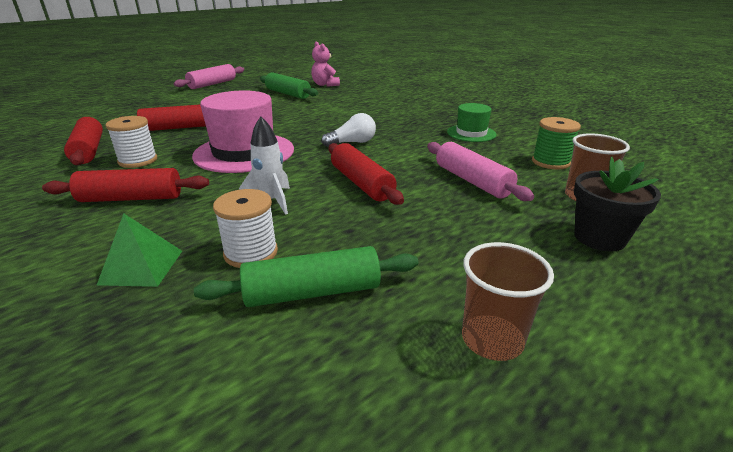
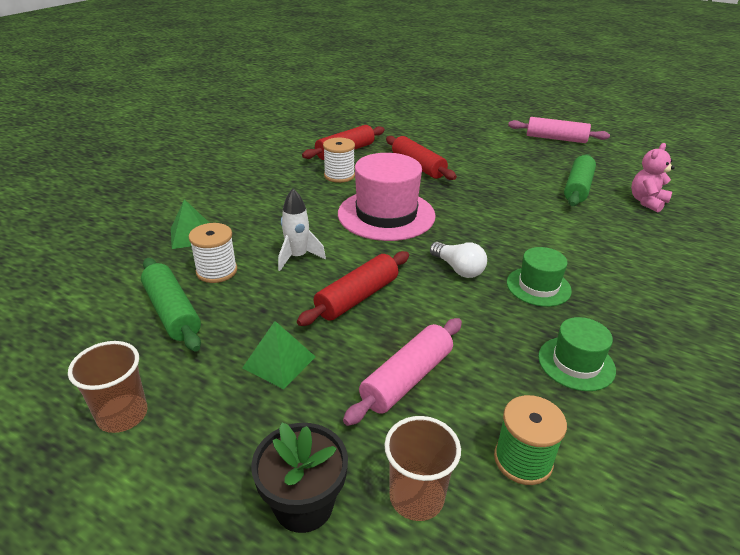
camera: 70 degrees right, 5 degrees up
red rolling pin [42,168,209,202] -> none
none -> green pyramid [242,321,316,389]
none -> green hat [507,247,572,307]

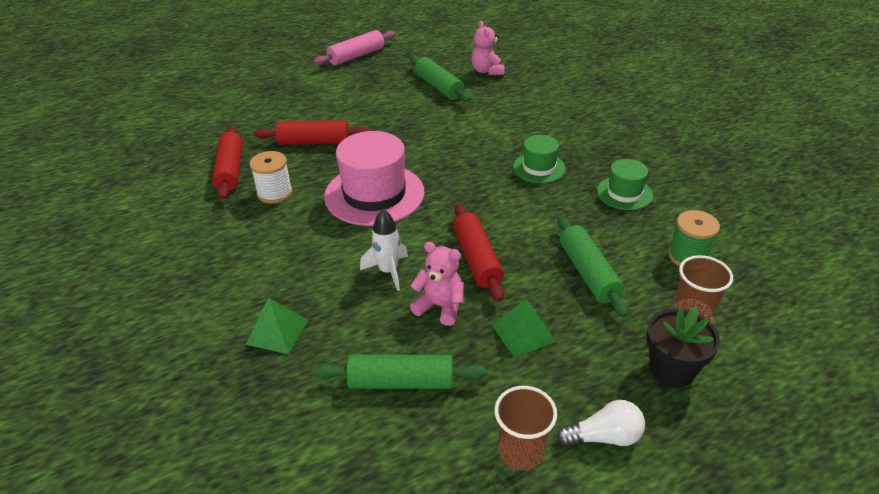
camera: 55 degrees left, 5 degrees up
white spool [189,223,237,283] -> none
pink rolling pin [343,318,462,426] -> green rolling pin [557,216,628,317]
white light bulb [430,242,487,278] -> white light bulb moved to [557,400,645,447]
none -> pink teddy bear [410,242,464,326]

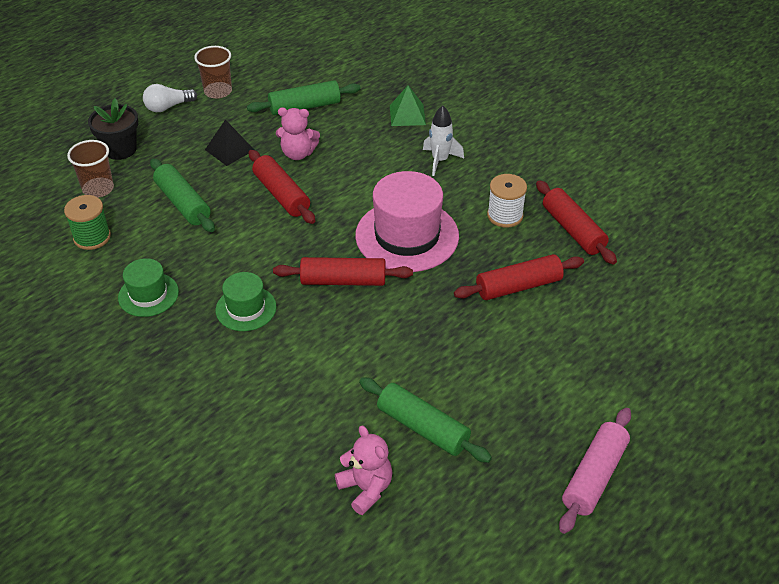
camera: 160 degrees right, 5 degrees up
white rocket [360,209,408,291] -> white rocket moved to [423,105,464,176]
green pyramid [492,299,556,358] -> black pyramid [205,120,254,166]
none -> red rolling pin [273,257,413,286]

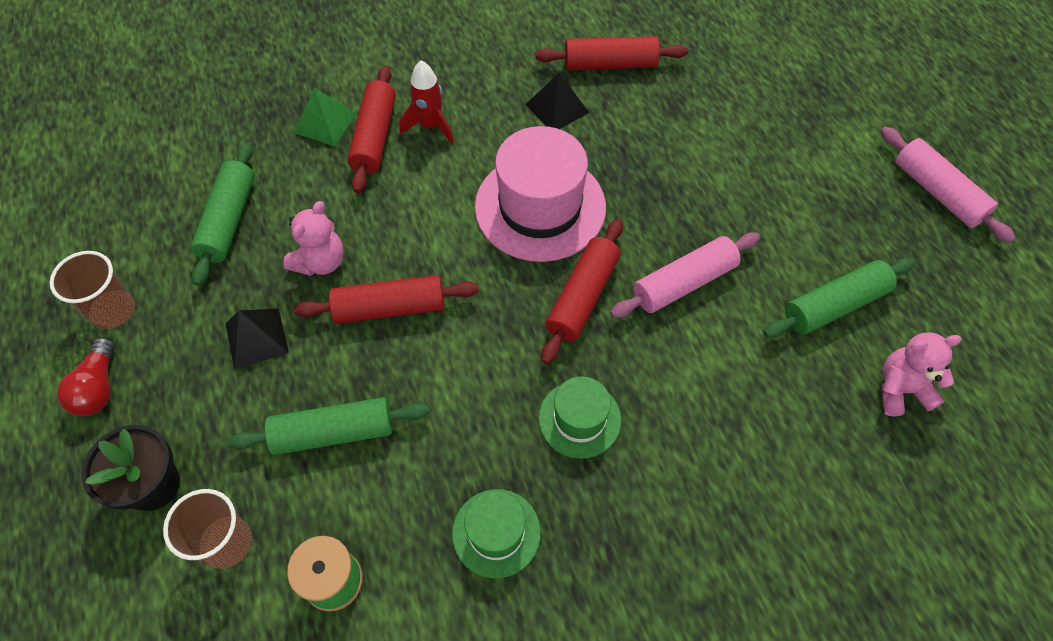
camera: 65 degrees left, 15 degrees up
white light bulb [143,84,197,112] -> red light bulb [57,337,115,416]
white rocket [423,105,464,176] -> red rocket [399,60,454,144]
red rolling pin [454,254,584,300] -> red rolling pin moved to [347,66,396,193]
white spool [487,174,527,228] -> black pyramid [526,73,589,129]
none -> pink rolling pin [610,232,760,318]

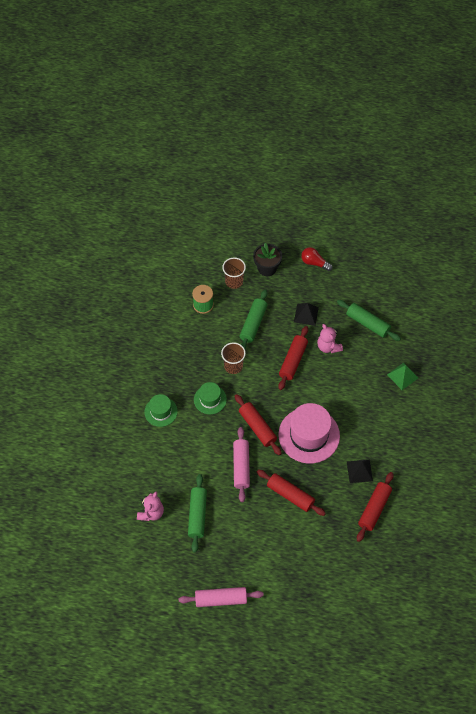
camera: 120 degrees right, 0 degrees up
brown cup [50,251,135,329] -> brown cup moved to [221,342,246,374]
red rolling pin [347,66,396,193] -> red rolling pin moved to [257,470,326,516]
red rocket [399,60,454,144] -> none
green hat [452,489,541,578] -> green hat moved to [144,394,178,427]

